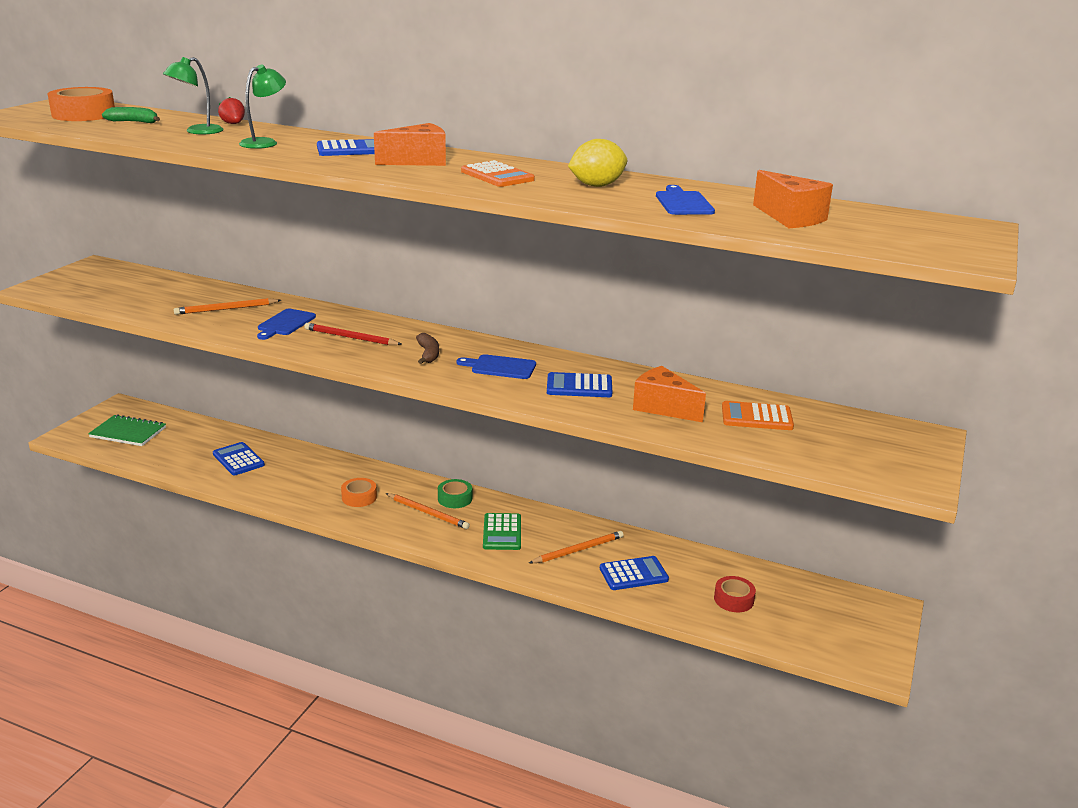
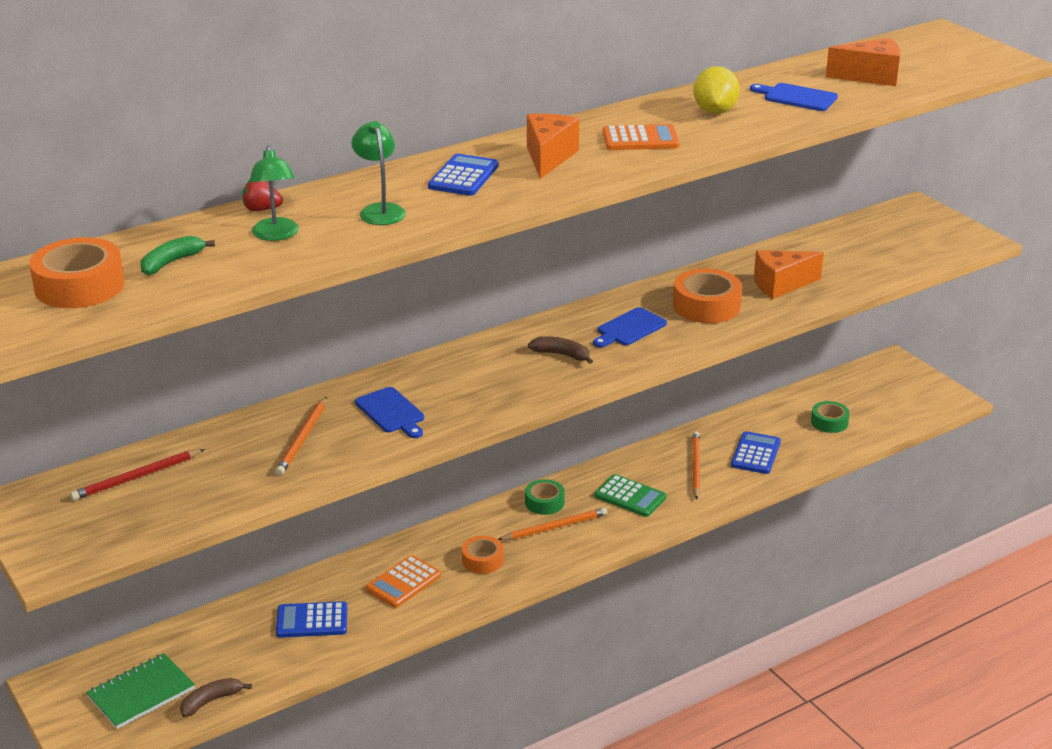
camera: 55 degrees left, 5 degrees up
red pencil [304,323,402,345] -> red pencil moved to [70,449,205,501]
blue calculator [547,372,612,397] -> orange tape [673,268,742,323]
red tape [714,576,756,612] -> green tape [811,401,850,433]
orange calculator [722,401,794,430] -> orange calculator moved to [366,555,441,608]
none -> brown banana [180,678,252,717]

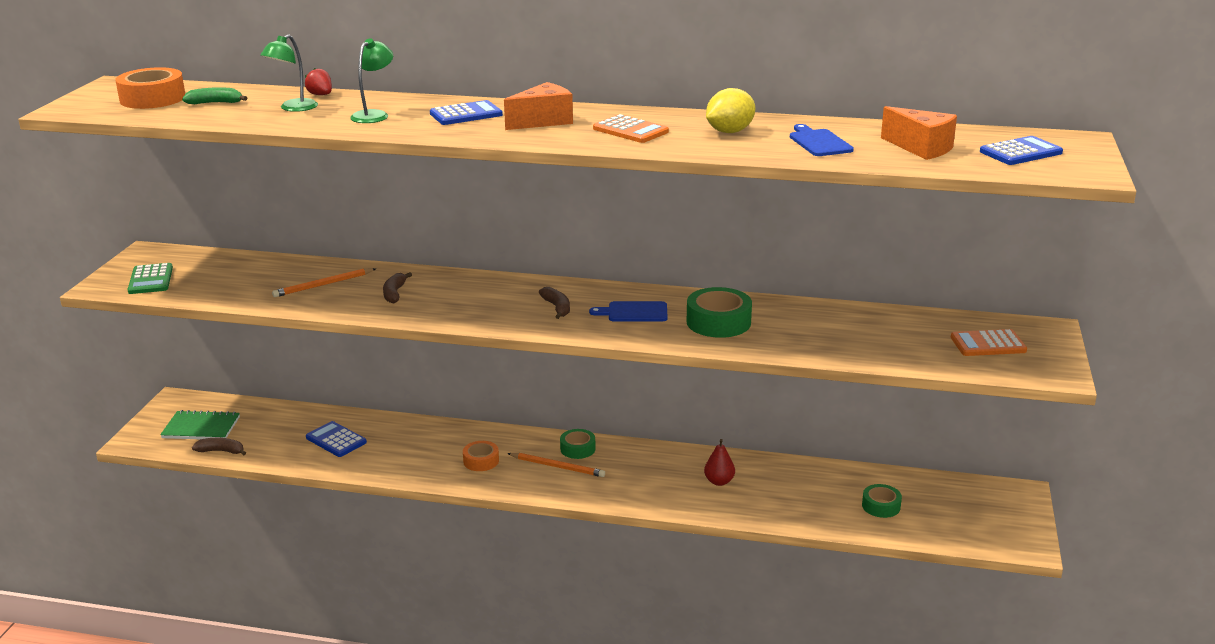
camera: 45 degrees right, 5 degrees down
red pencil [70,449,205,501] -> none
blue cutting board [355,387,424,438] -> brown banana [383,272,412,303]
orange calculator [366,555,441,608] -> orange calculator moved to [951,329,1027,356]
green calculator [594,474,666,517] -> green calculator moved to [127,263,173,294]
orange tape [673,268,742,323] -> green tape [687,287,752,338]
orange pencil [692,431,700,500] -> red pear [704,439,735,486]
blue calculator [731,431,781,474] -> blue calculator moved to [980,136,1063,165]
orange cheese [754,250,824,299] -> none

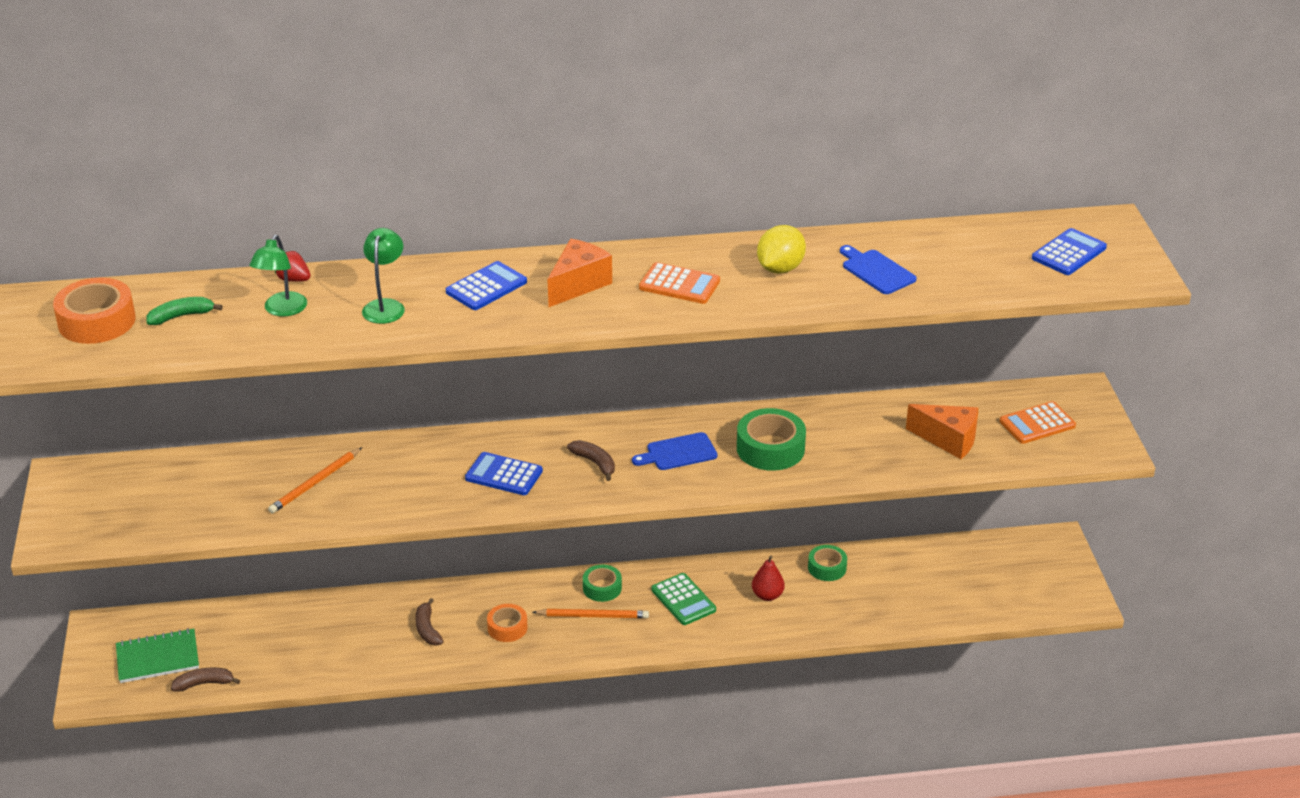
camera: 20 degrees left, 10 degrees up
green calculator [127,263,173,294] -> green calculator moved to [651,573,716,625]
blue calculator [306,421,367,457] -> blue calculator moved to [465,452,543,495]
brown banana [383,272,412,303] -> brown banana moved to [415,598,444,645]
green tape [862,484,902,518] -> green tape moved to [808,545,847,581]
orange cheese [881,106,957,160] -> orange cheese moved to [906,404,978,459]

